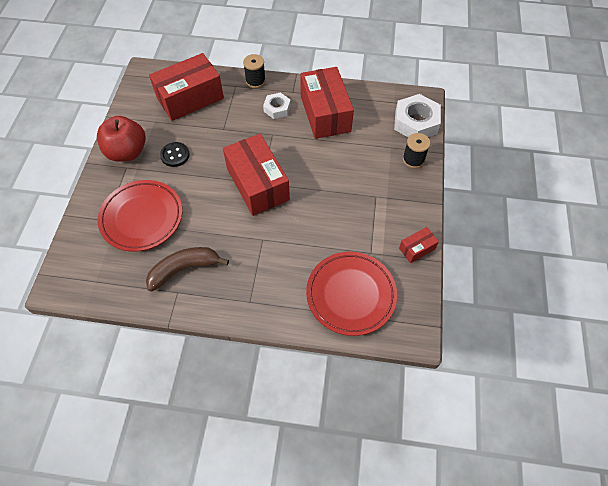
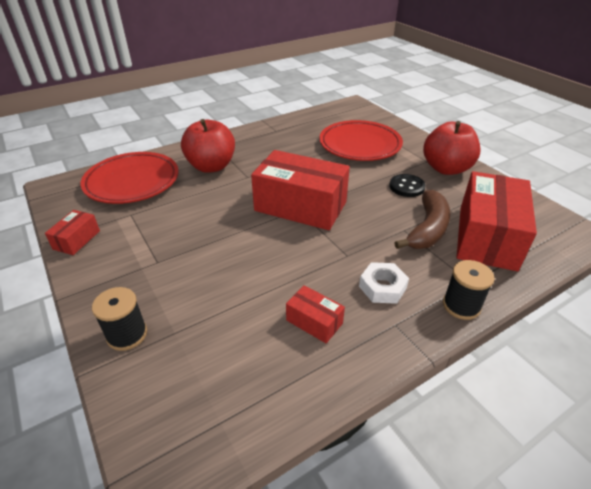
camera: 140 degrees right, 20 degrees down
brown banana [146,247,229,292] -> brown banana moved to [395,190,451,249]
red box [300,67,354,139] -> red box [286,285,345,343], size x0.45
white nut [394,94,441,137] -> none
none -> red apple [181,119,235,173]

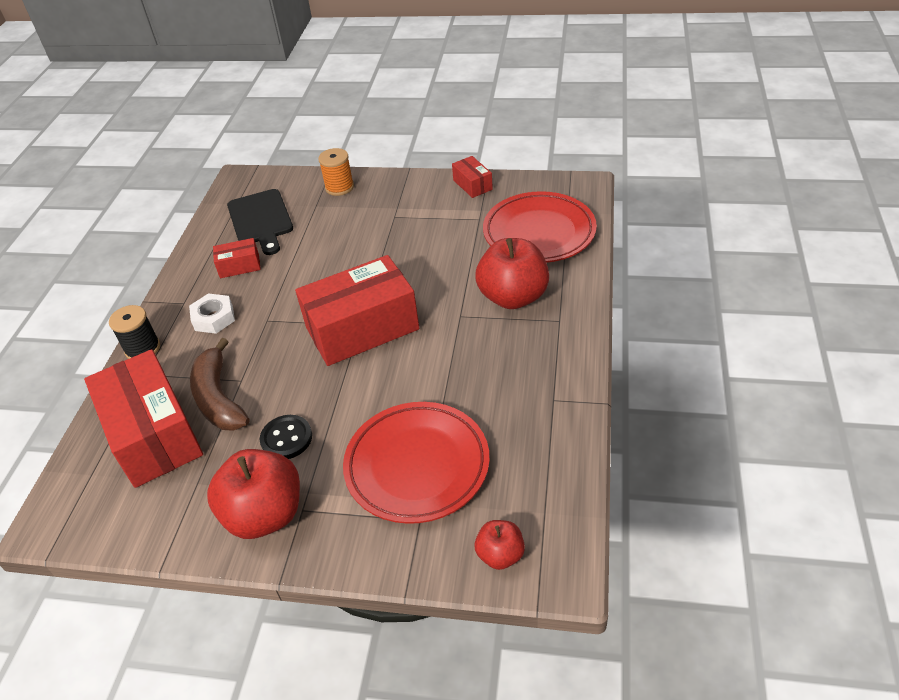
camera: 135 degrees right, 5 degrees up
black spool [92,287,147,351] -> orange spool [318,148,354,196]
none -> black cutting board [227,189,293,255]
none -> red apple [475,520,525,570]

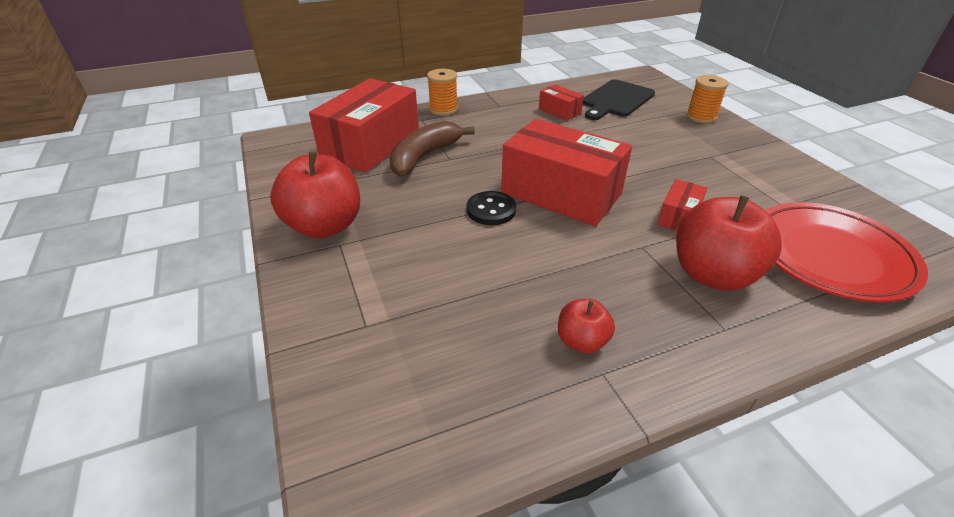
camera: 55 degrees right, 5 degrees down
black spool [109,305,160,359] -> orange spool [427,69,458,116]
white nut [189,294,235,334] -> none
black button [259,415,312,459] -> black button moved to [467,191,516,225]
red plate [343,402,490,524] -> none
red box [452,156,493,198] -> red box moved to [657,179,707,231]
red apple [475,520,525,570] -> red apple moved to [558,299,615,353]

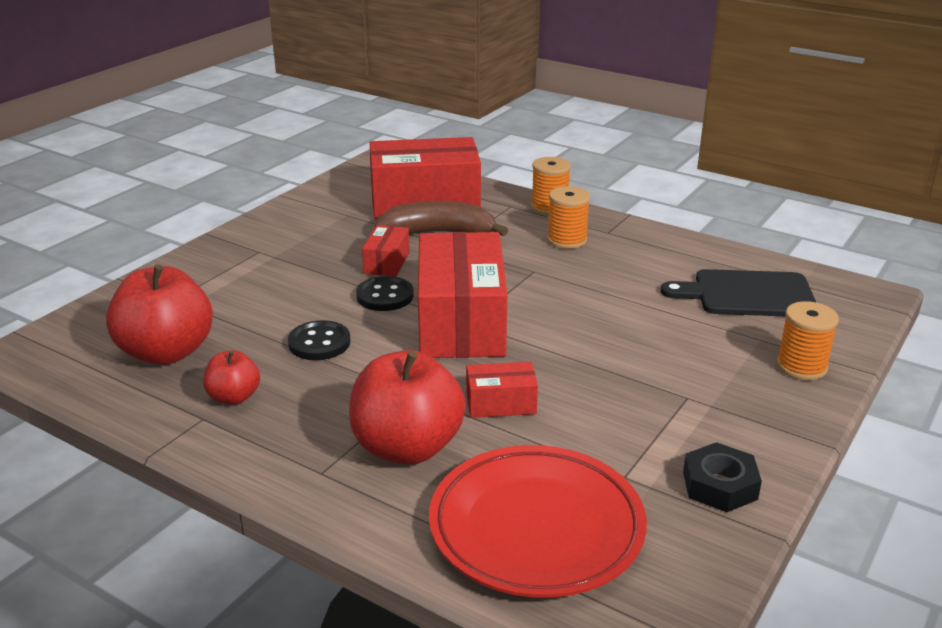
camera: 55 degrees right, 10 degrees down
red apple [270,151,360,239] -> red apple moved to [106,264,213,365]
red box [539,84,584,121] -> red box moved to [362,225,409,277]
none -> black button [288,320,350,360]
none -> orange spool [547,186,590,249]
none -> black nut [683,442,762,512]

